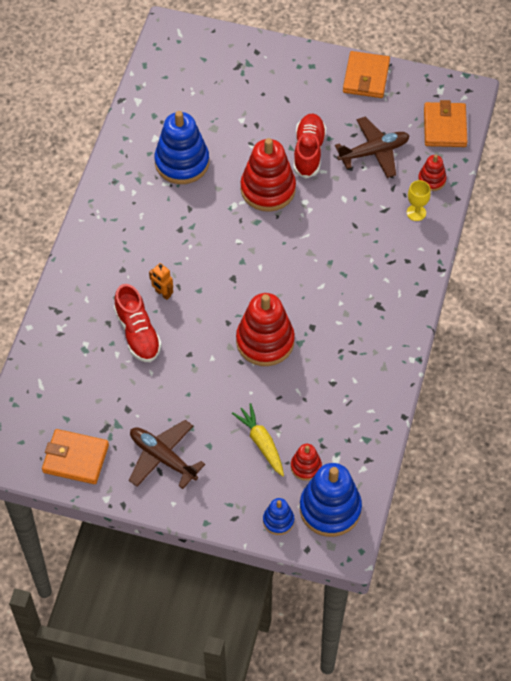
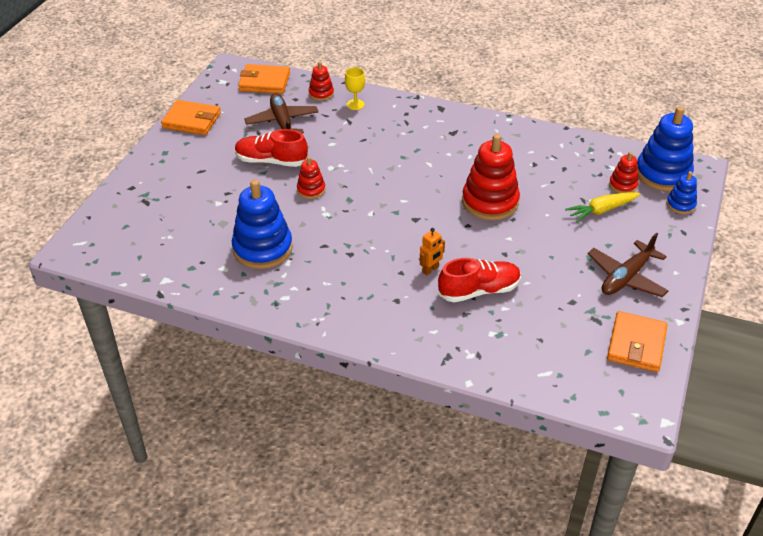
camera: 85 degrees left, 15 degrees down
red stacking toy [241,138,296,212] -> red stacking toy [297,157,325,199], size x0.51

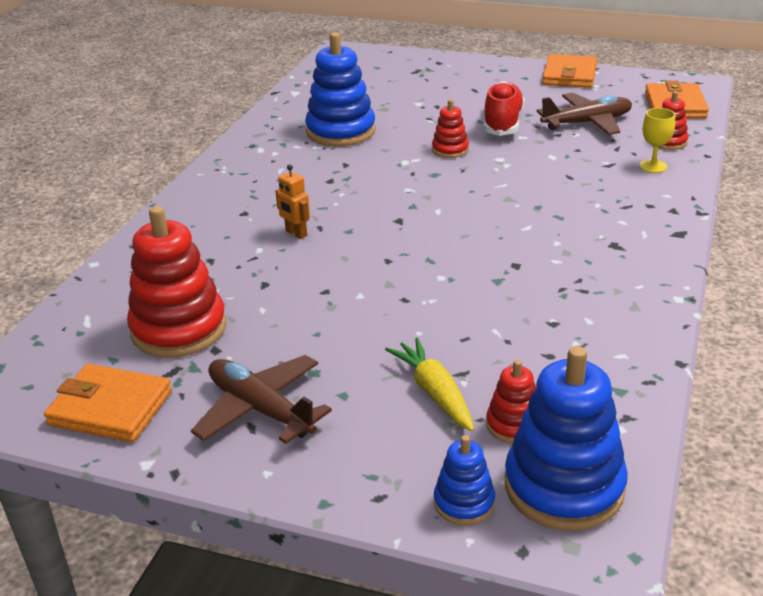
camera: 90 degrees right, 10 degrees down
red shoe [438,258,521,302] -> none
red stacking toy [462,134,520,220] -> red stacking toy moved to [127,206,226,358]

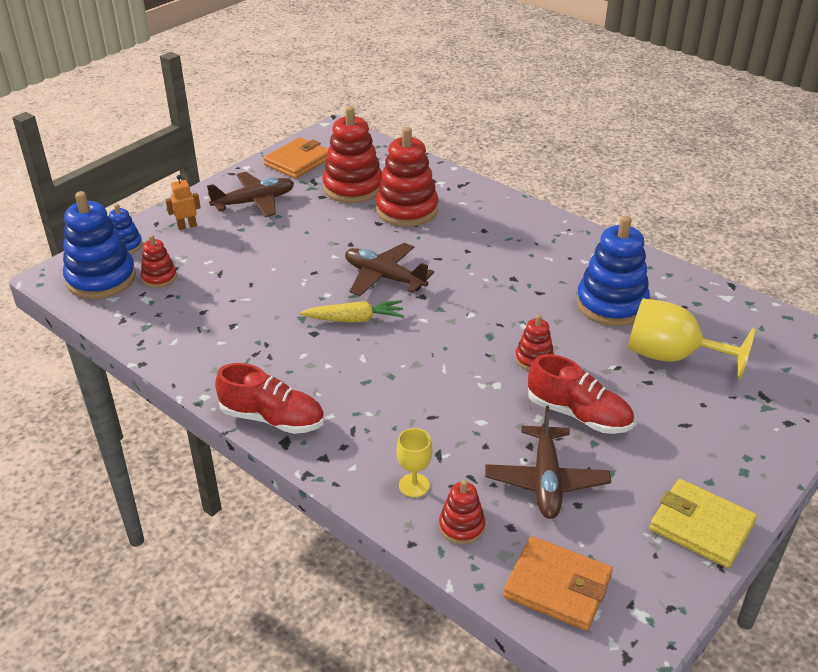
camera: 110 degrees right, 5 degrees up
orange robot [276,165,310,239] -> orange robot moved to [166,175,201,230]
yellow carrot [385,337,474,432] -> yellow carrot moved to [300,300,404,323]
orange wallet [542,54,597,88] -> yellow wallet [650,479,757,568]
none -> red shoe [215,363,324,434]
none -> brown plane [345,243,434,296]
none -> red stacking toy [376,127,438,227]
none -> yellow goblet [628,298,755,380]

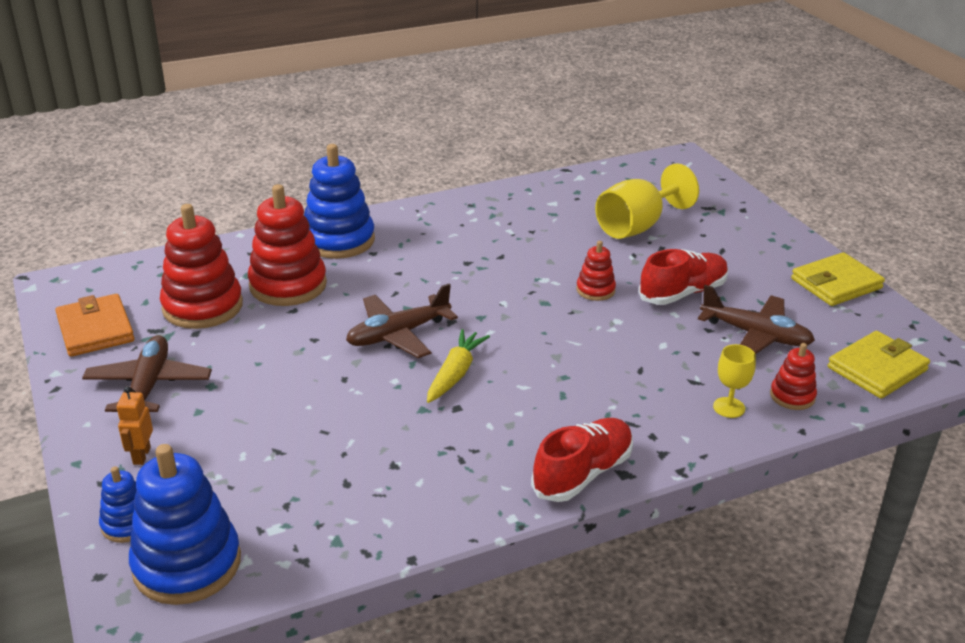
camera: 65 degrees left, 5 degrees down
red stacking toy [141,235,177,288] -> none
orange wallet [503,536,613,631] -> yellow wallet [828,331,930,399]
blue stacking toy [576,216,650,326] -> blue stacking toy moved to [304,144,375,259]

